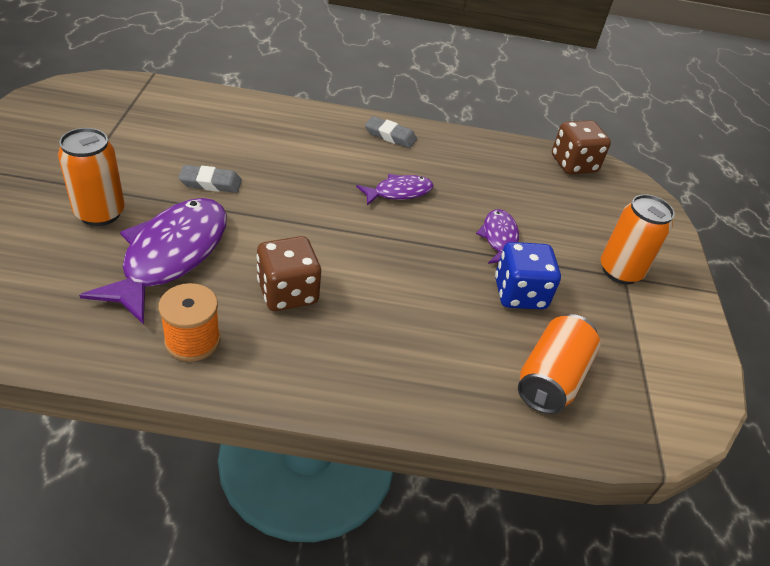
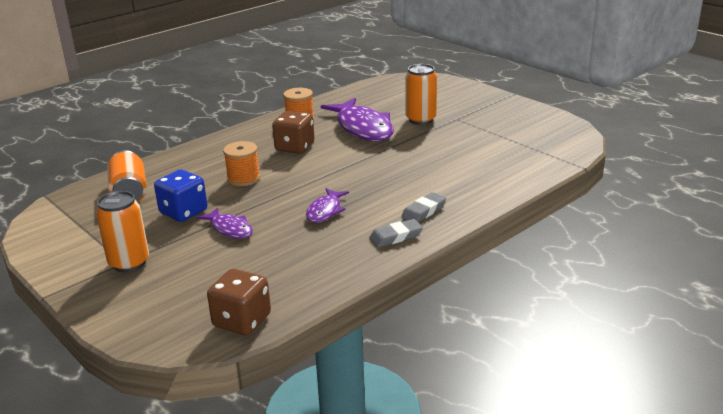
camera: 140 degrees right, 15 degrees down
grey eraser [178,165,242,193] -> grey eraser moved to [401,192,446,222]
none -> orange spool [223,141,260,186]

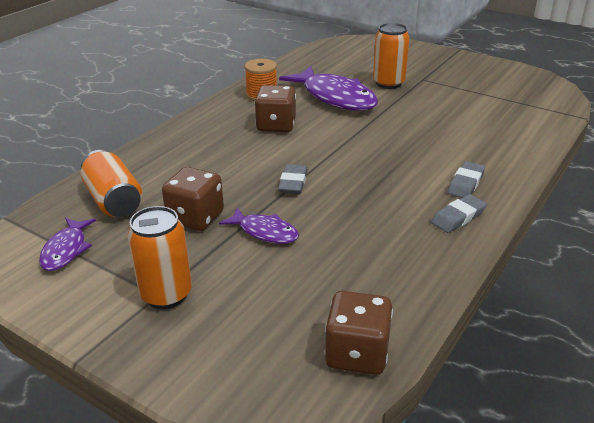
camera: 15 degrees left, 5 degrees up
blue dice [154,169,207,222] -> brown dice [162,167,224,231]
orange spool [223,141,260,186] -> none
purple fish [306,188,349,223] -> purple fish moved to [39,218,96,271]
none -> grey eraser [278,164,308,194]

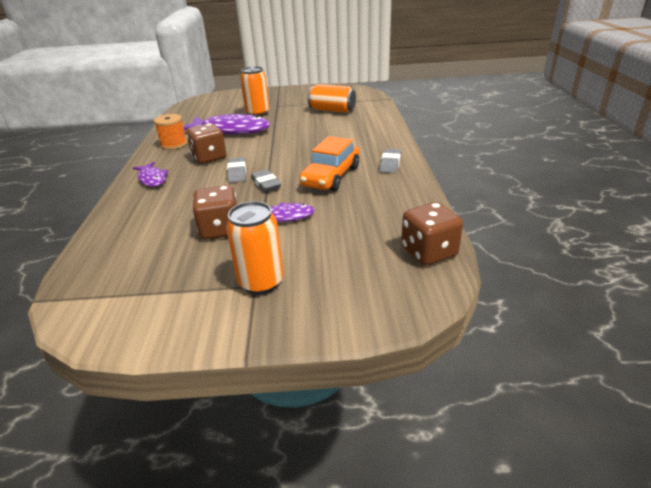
camera: 35 degrees left, 0 degrees up
purple fish [39,218,96,271] -> purple fish moved to [133,162,168,187]
orange can [81,150,142,217] -> orange can moved to [308,85,356,113]
grey eraser [448,161,485,198] -> grey eraser moved to [227,157,246,183]
none -> orange car [299,136,359,191]

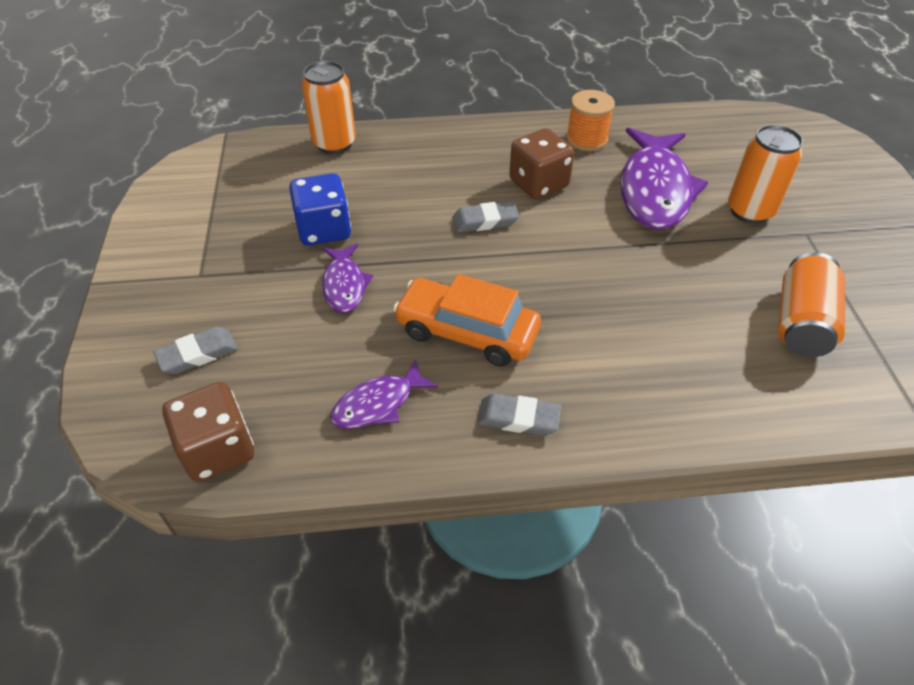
camera: 85 degrees right, 15 degrees up
purple fish [133,162,168,187] -> purple fish moved to [330,359,438,429]
brown dice [192,185,237,240] -> blue dice [289,173,351,246]
orange can [226,201,284,295] -> orange can moved to [302,61,356,154]
grey eraser [251,170,281,192] -> grey eraser moved to [153,326,238,374]

